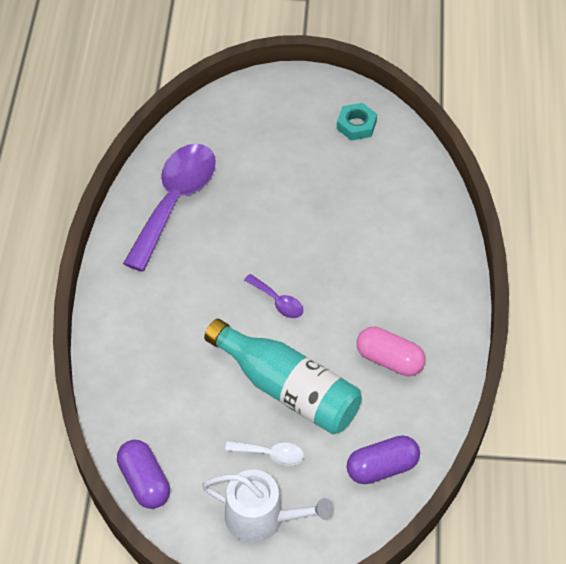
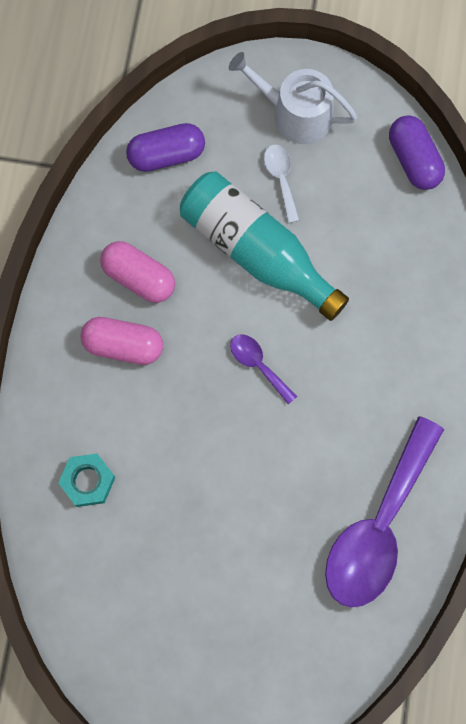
camera: 175 degrees left, 20 degrees up
white spoon [225,441,304,465] -> white spoon turned 60 degrees clockwise [264,145,300,223]
turquoise nut [337,103,377,141] -> turquoise nut moved to [58,453,116,507]
none -> pink capsule [80,317,163,365]

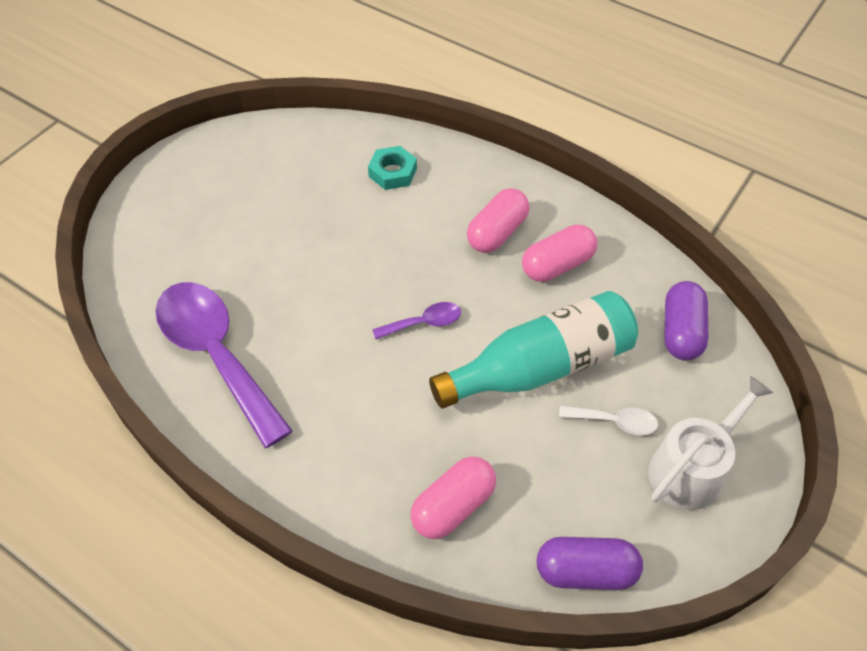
camera: 115 degrees right, 20 degrees down
none -> pink capsule [411,456,496,539]

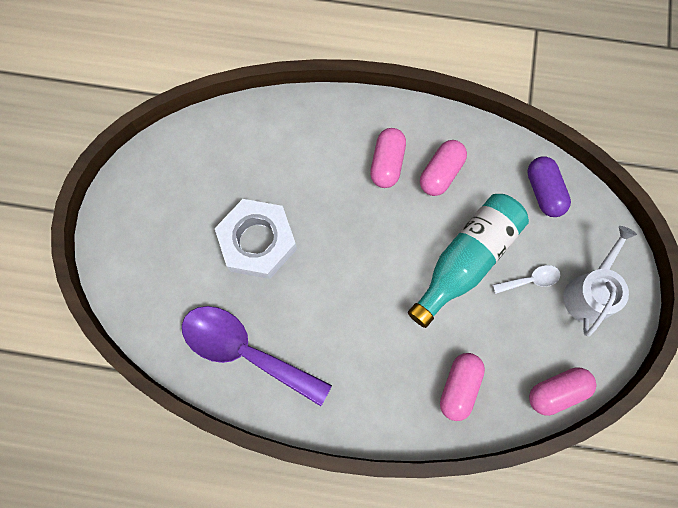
camera: 25 degrees left, 20 degrees up
turquoise nut [368,146,417,190] -> none
purple spoon [372,302,461,339] -> none
purple capsule [537,537,643,590] -> pink capsule [529,367,597,416]
none -> white nut [215,199,297,279]

